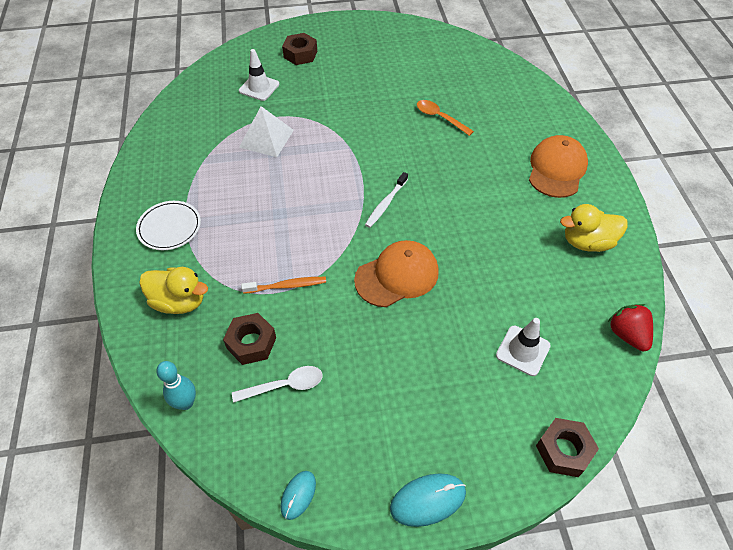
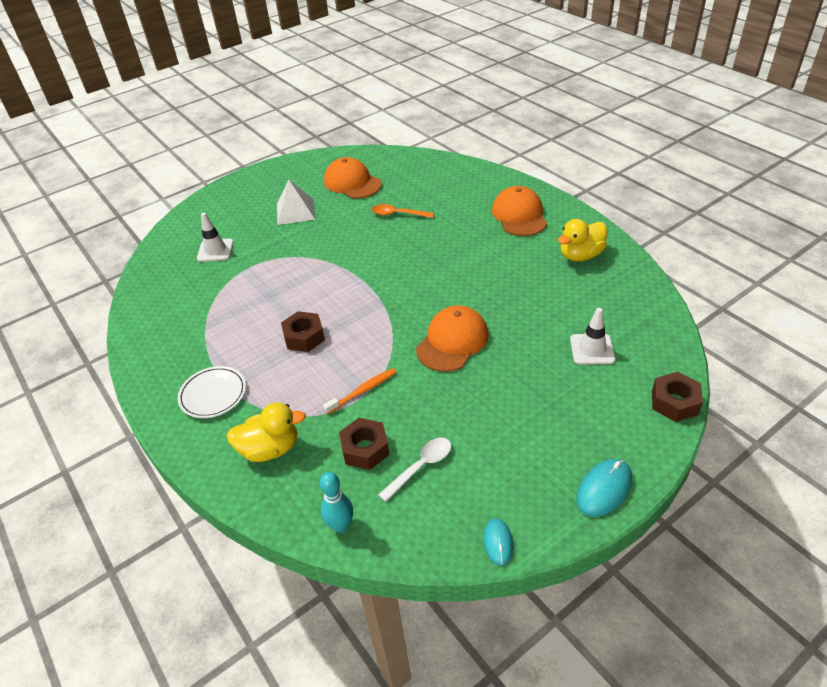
camera: 25 degrees left, 10 degrees down
white pyramid [239,106,294,157] -> white pyramid moved to [277,180,315,225]
brown nut [282,33,317,65] -> brown nut moved to [281,311,325,352]
white toothbrush [365,172,408,228] -> none
red strawberry [608,304,653,351] -> none
none -> orange cap [324,157,382,199]

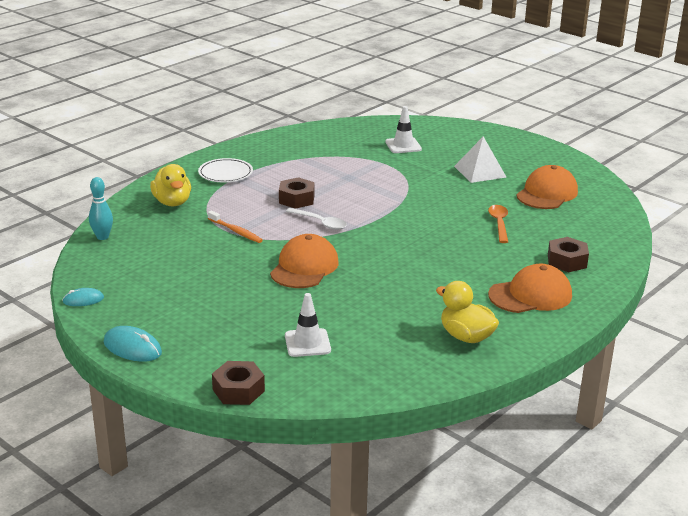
camera: 75 degrees right, 15 degrees down
brown nut [339,418,390,470] -> brown nut moved to [548,237,589,272]
white spoon [378,437,451,502] -> white spoon moved to [286,208,347,230]
orange cap [416,305,489,372] -> orange cap turned 90 degrees counterclockwise [270,234,339,288]

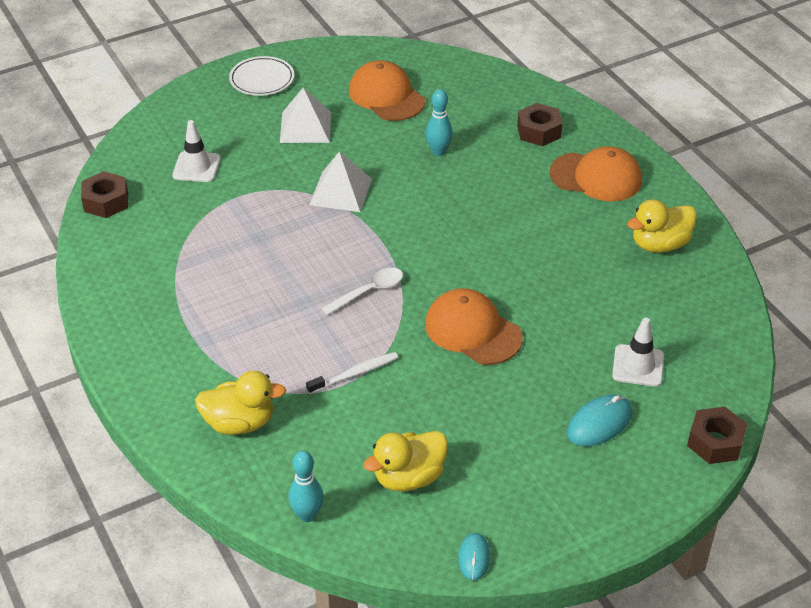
camera: 70 degrees left, 15 degrees up
turquoise mouse [104,326,162,362] -> turquoise mouse moved to [567,395,632,446]
white plate [198,158,253,183] -> white plate moved to [229,56,295,96]
orange toothbrush [208,210,263,243] -> white toothbrush [306,352,399,394]
brown nut [279,177,315,209] -> brown nut moved to [81,171,128,218]
orange spoon [488,205,508,243] -> turquoise bowling pin [426,89,453,156]
orange cap [488,264,572,313] -> orange cap turned 105 degrees clockwise [550,146,642,201]
none -> white pyramid [309,152,372,212]
none -> yellow duck [363,431,448,491]

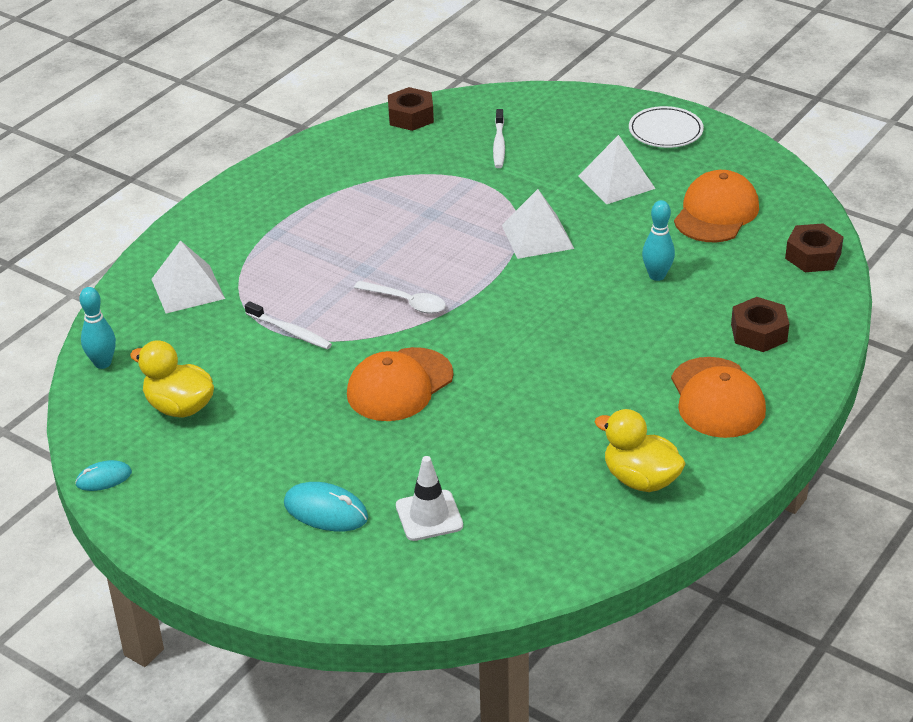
camera: 65 degrees right, 5 degrees down
white traffic cone [172,120,221,182] -> white toothbrush [493,109,505,168]
yellow duck [195,371,286,435] -> white pyramid [151,240,225,313]
orange cap [425,288,523,365] -> orange cap turned 150 degrees counterclockwise [347,347,454,421]
brown nut [687,407,748,464] -> brown nut moved to [785,223,844,272]

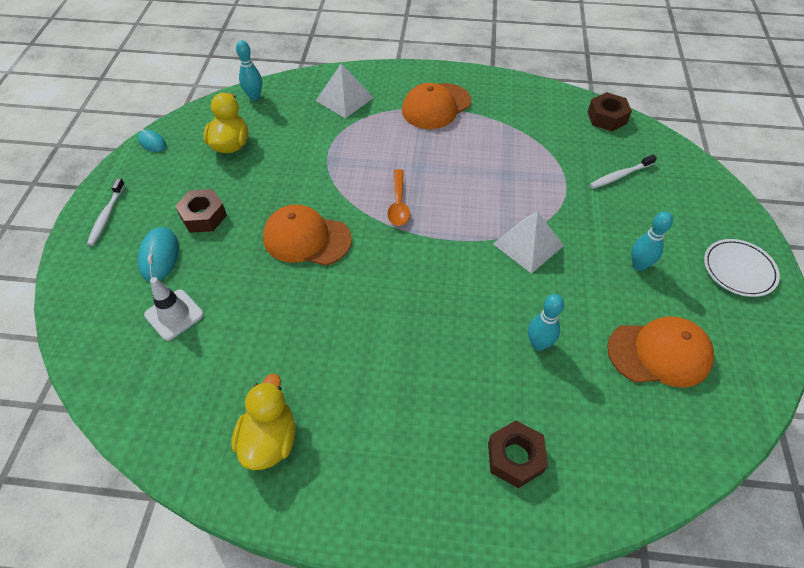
camera: 60 degrees right, 15 degrees up
white toothbrush [245,301,332,349] -> white toothbrush moved to [87,178,125,246]
white spoon [354,281,446,314] -> orange spoon [387,169,410,226]
white pyramid [578,135,656,204] -> turquoise bowling pin [631,211,673,271]
orange cap [671,357,766,438] -> orange cap moved to [402,83,471,129]
brown nut [785,223,844,272] -> brown nut moved to [175,189,227,233]

